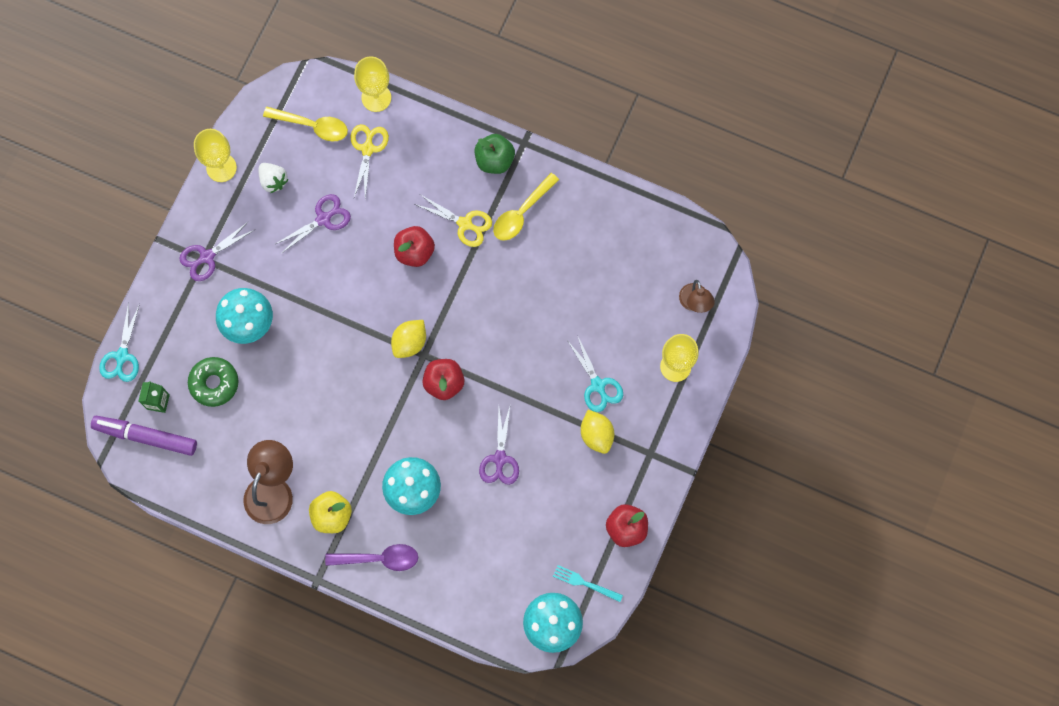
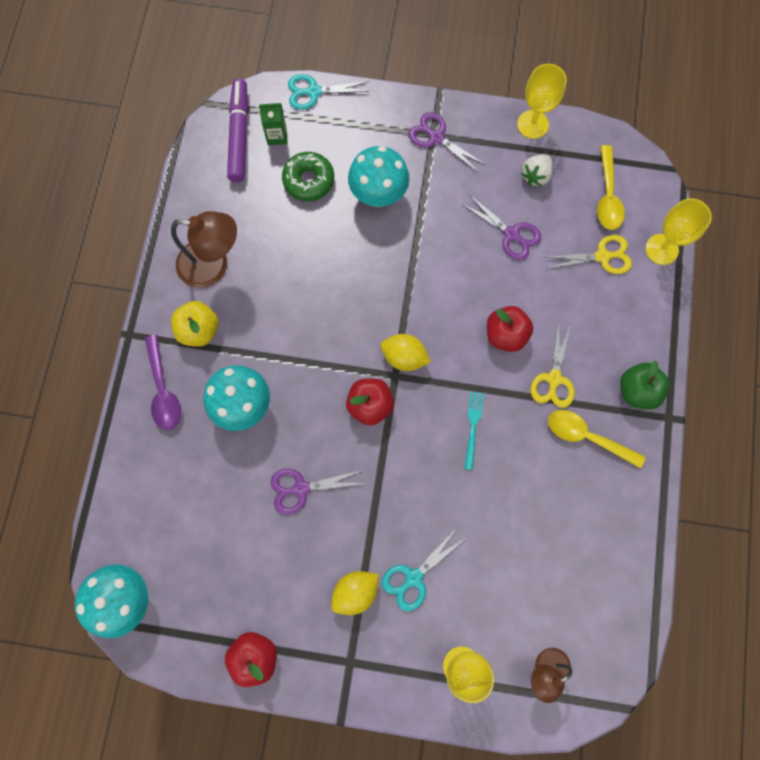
camera: 75 degrees right, 0 degrees up
turquoise fork [553,565,623,602] -> turquoise fork moved to [464,391,484,470]

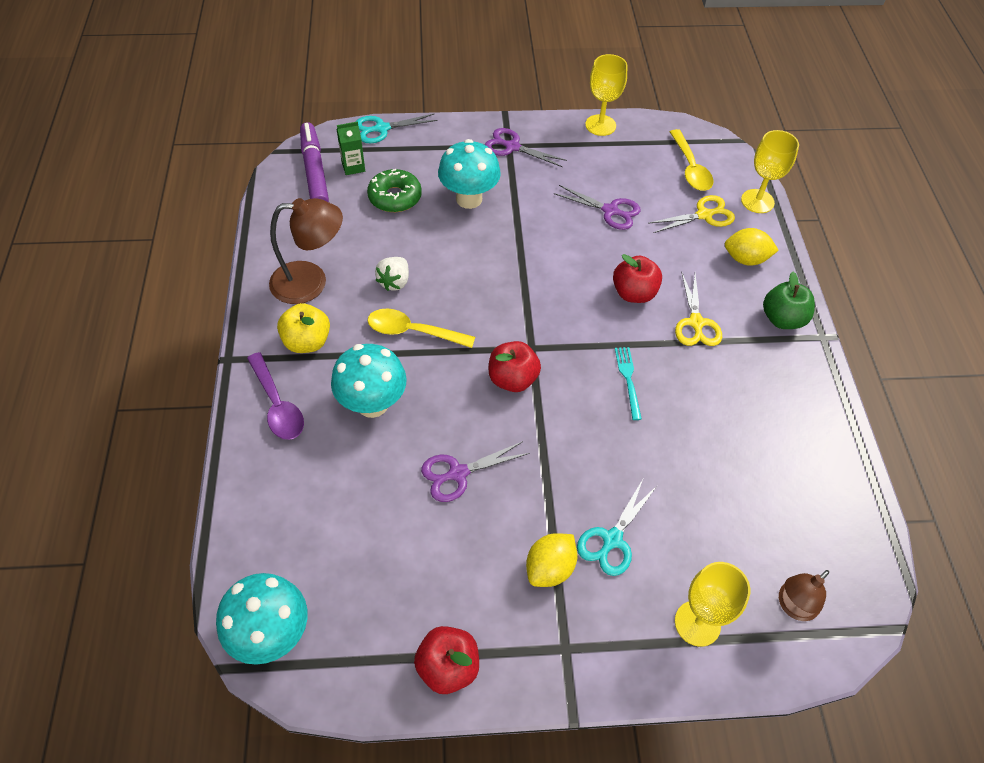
camera: 15 degrees left, 20 degrees down
yellow lemon [381,334,431,371] -> yellow lemon moved to [725,228,779,266]
white strawberry [521,154,553,187] -> white strawberry moved to [375,257,409,291]
yellow spoon [548,410,646,469] -> yellow spoon moved to [368,309,475,348]

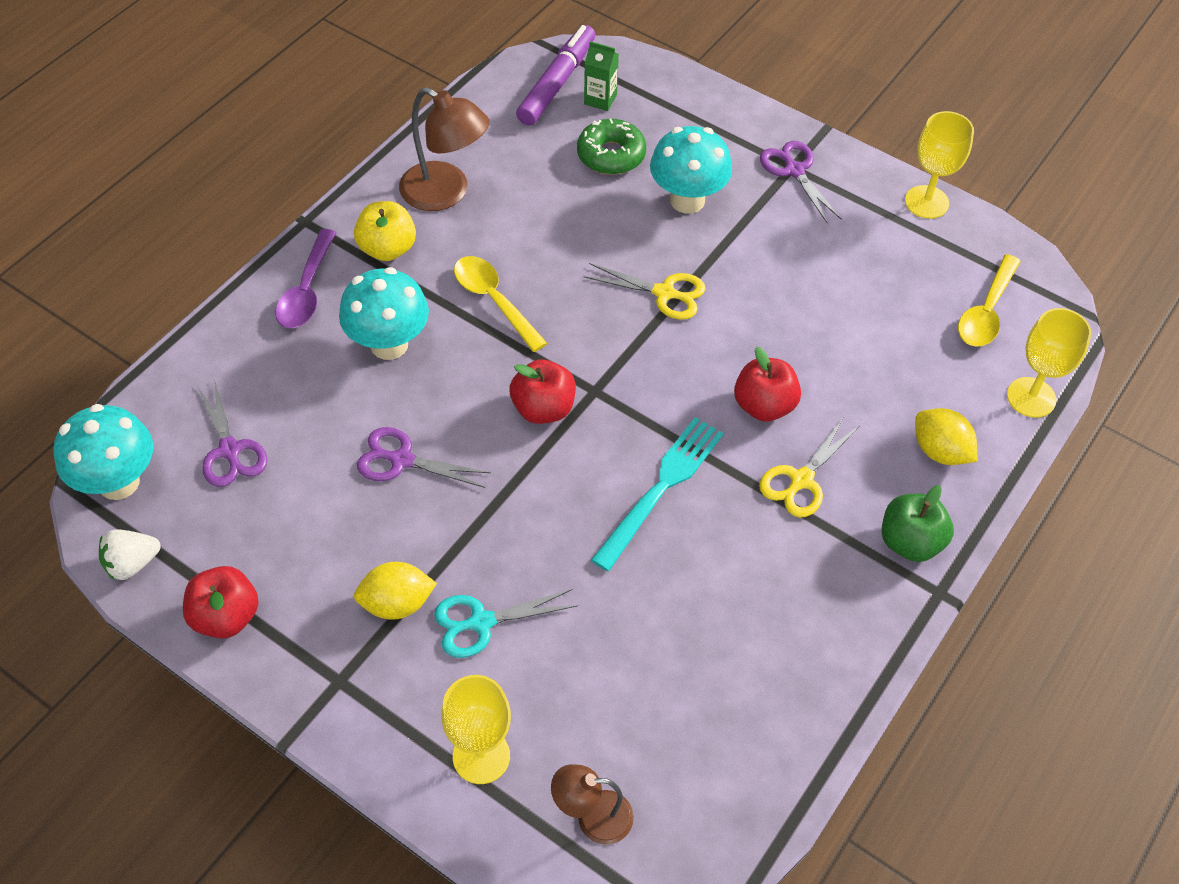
camera: 40 degrees right, 0 degrees up
turquoise scissors [356,113,438,143] -> none
white strawberry [375,257,409,291] -> white strawberry moved to [99,530,161,580]
purple scissors [554,185,640,230] -> purple scissors moved to [197,379,267,487]
turquoise fork [615,347,642,420] -> turquoise fork [591,417,724,571], size x1.76
yellow scissors [648,195,735,233] -> yellow scissors moved to [584,263,705,320]

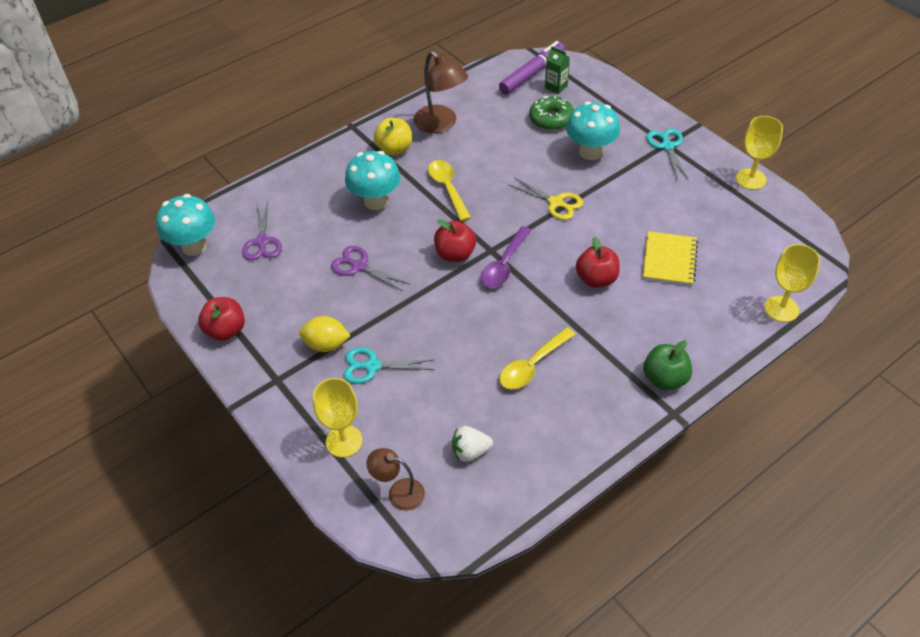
camera: 20 degrees right, 5 degrees down
white strawberry [99,530,161,580] -> white strawberry moved to [452,426,493,462]
purple spoon [275,229,337,328] -> purple spoon moved to [481,226,532,288]
turquoise fork [591,417,724,571] -> none
yellow scissors [759,417,859,518] -> none
purple scissors [760,141,842,224] -> turquoise scissors [646,129,689,180]
yellow lemon [915,408,977,465] -> none
yellow spoon [958,254,1021,347] -> yellow spoon moved to [499,327,576,390]
none -> yellow notebook [643,231,698,286]

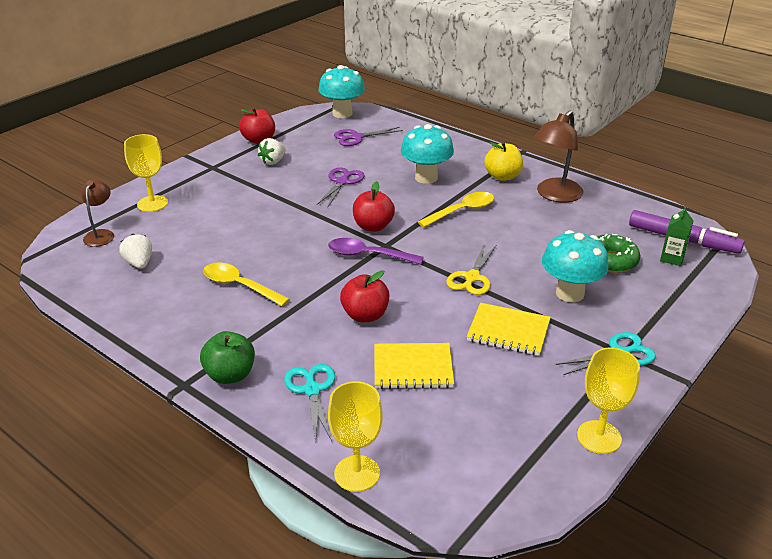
camera: 75 degrees right, 15 degrees down
yellow lemon [299,316,351,352] -> none
turquoise scissors [343,347,435,384] -> turquoise scissors moved to [284,364,335,443]
none -> white strawberry [258,138,286,165]
none -> yellow notebook [467,303,551,356]

